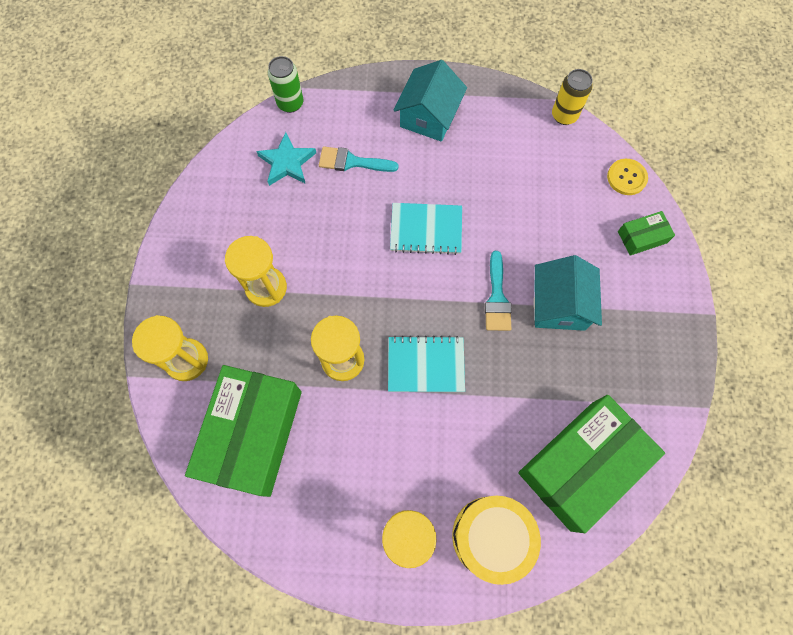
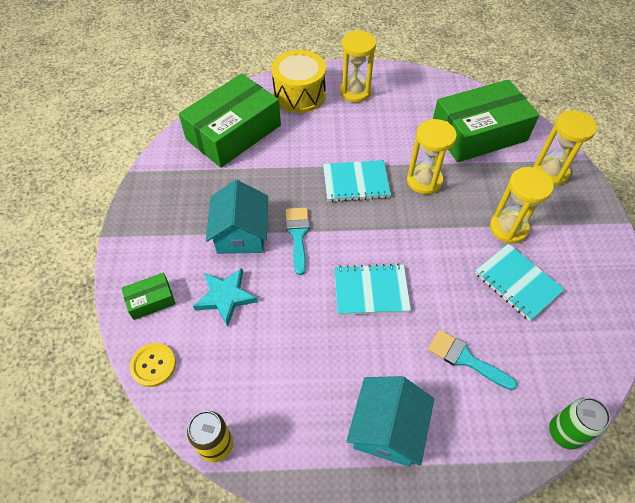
camera: 175 degrees right, 15 degrees down
green box [185,365,302,497] -> green box turned 60 degrees clockwise [433,79,539,162]
turquoise star [256,132,316,186] -> turquoise star moved to [193,268,258,327]
turquoise brush [319,146,399,172] -> turquoise brush turned 150 degrees counterclockwise [428,330,517,390]
none -> turquoise notebook [475,243,565,321]

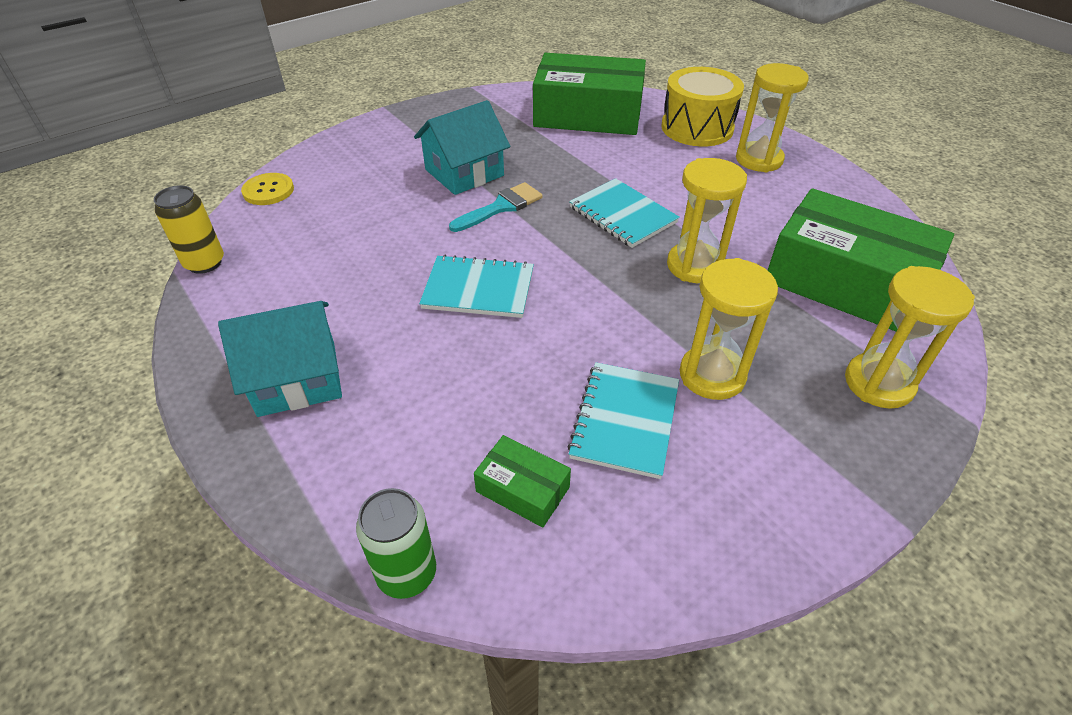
camera: 55 degrees right, 10 degrees down
green box [121,273,176,320] -> green box moved to [474,435,571,528]
turquoise star [193,268,258,327] -> none
turquoise notebook [334,264,411,315] -> turquoise notebook turned 45 degrees counterclockwise [419,255,534,318]
turquoise brush [428,330,517,390] -> none

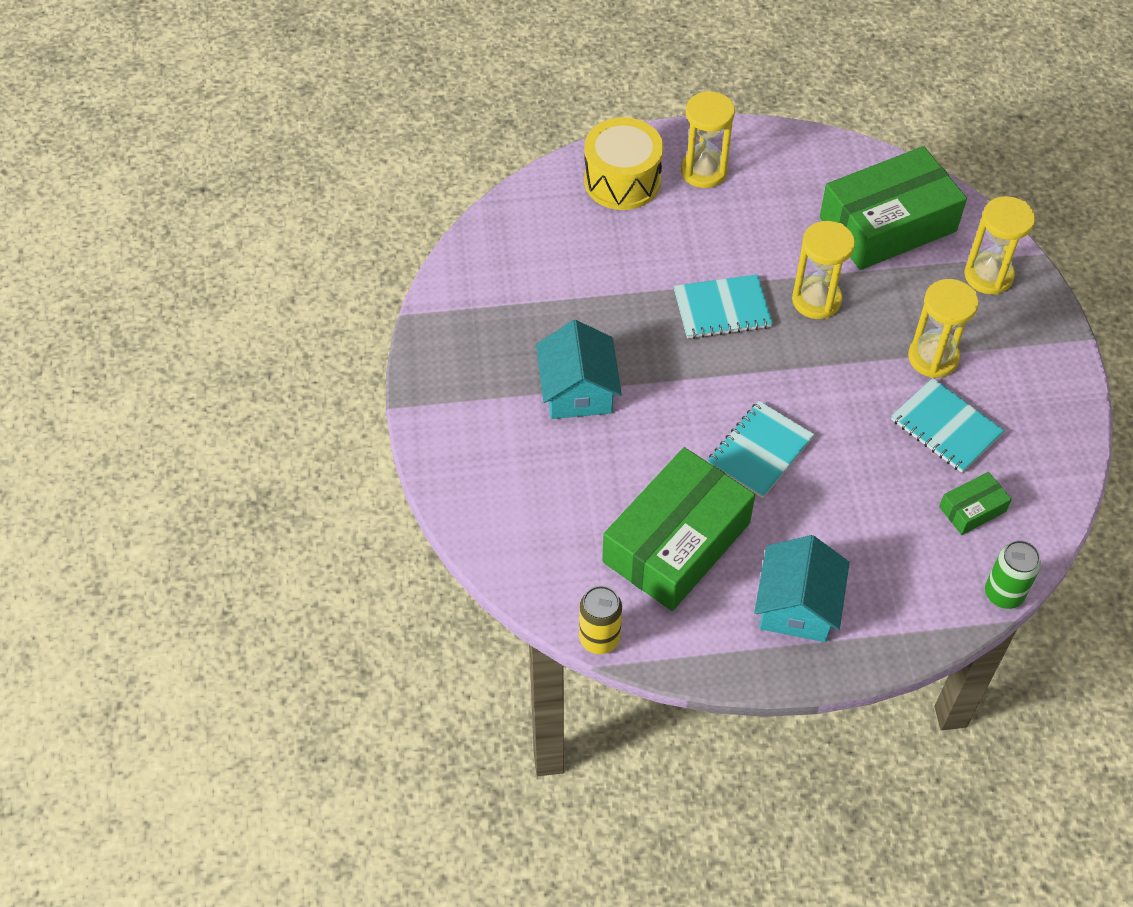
camera: 60 degrees left, 10 degrees up
yellow button [241,173,294,205] -> none
turquoise brush [449,182,543,232] -> none
green box [533,53,646,135] -> green box moved to [602,447,755,611]

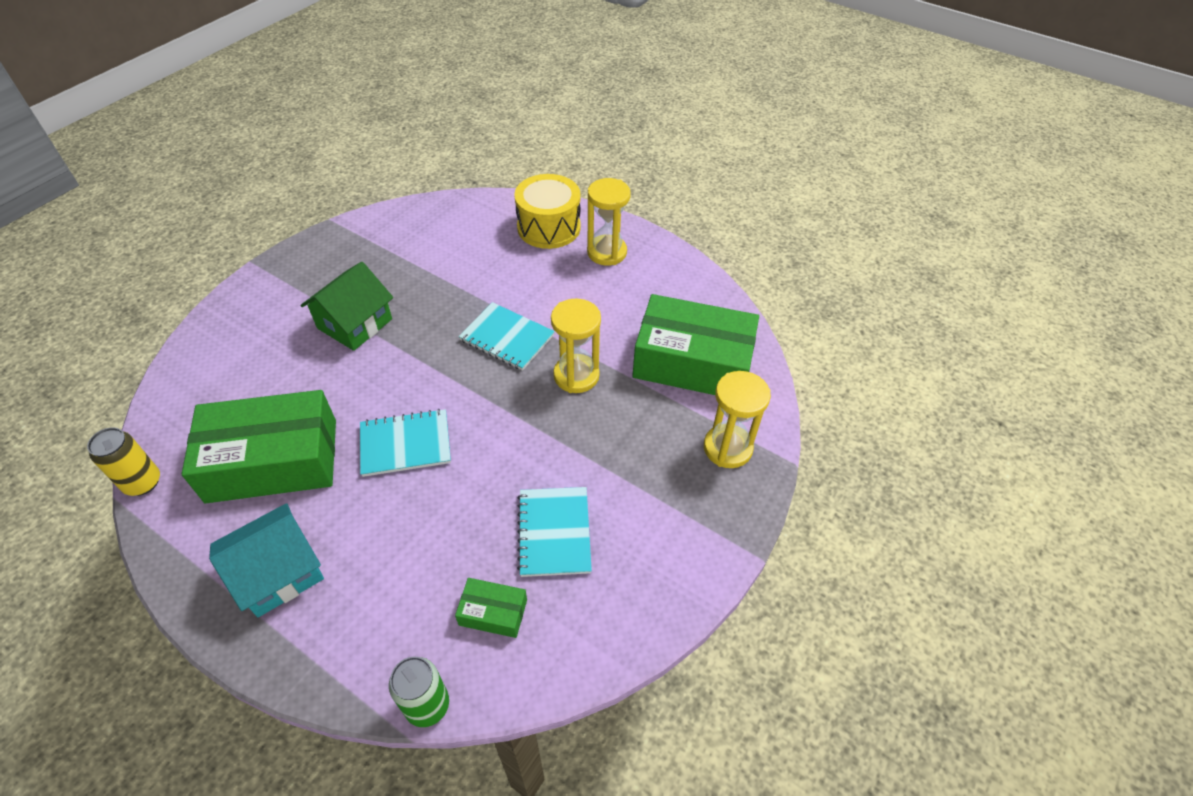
camera: 40 degrees right, 5 degrees down
turquoise house [536,320,622,419] -> green house [300,262,393,351]
yellow hourglass [908,279,979,378] -> none

